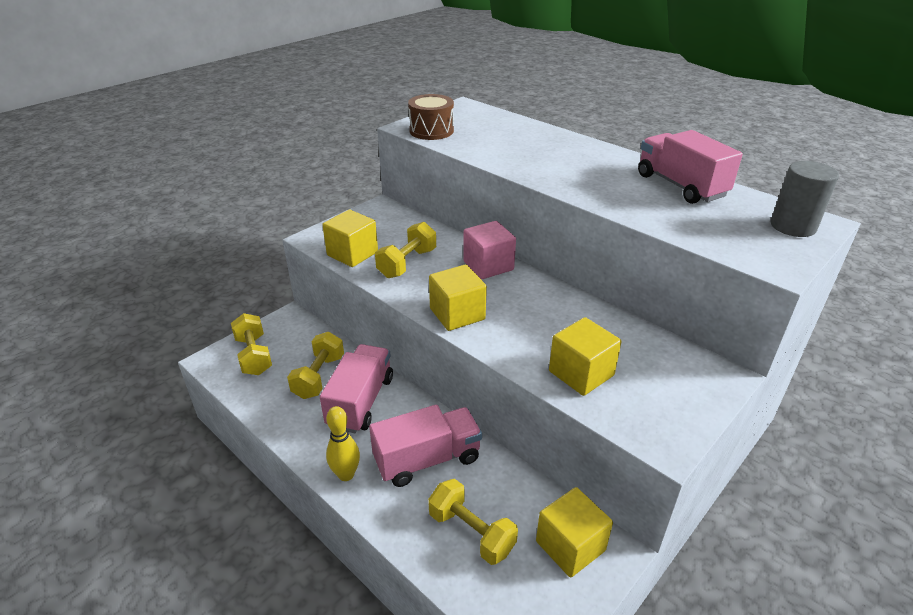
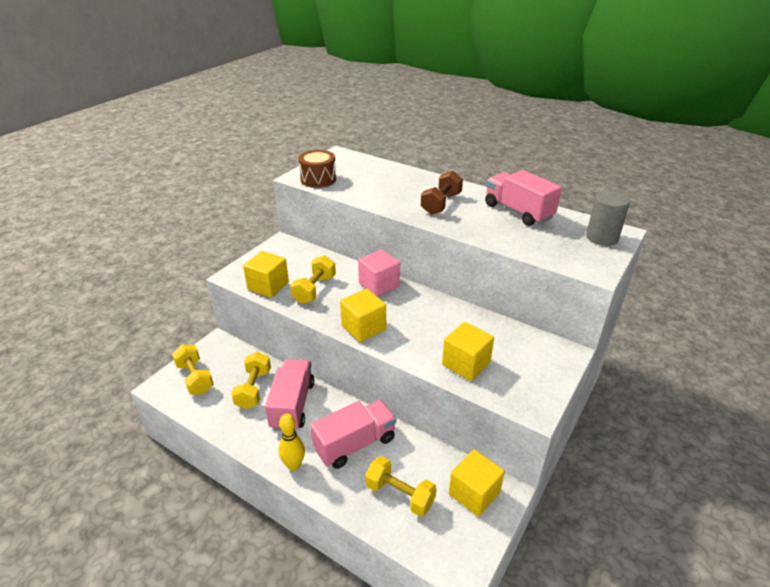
camera: 10 degrees left, 0 degrees up
none -> brown dumbbell [421,171,463,215]

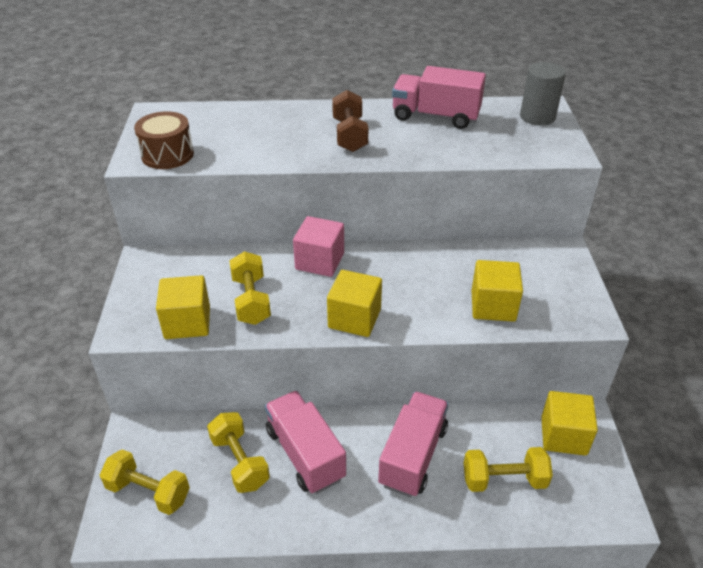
camera: 35 degrees left, 5 degrees up
yellow bowling pin [279,414,305,471] -> none

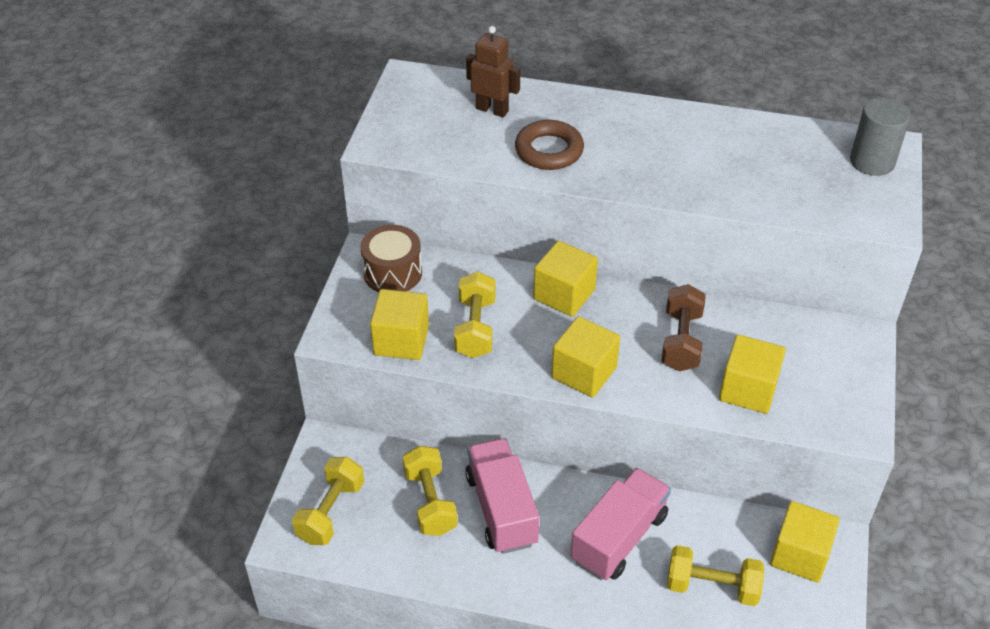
camera: 15 degrees right, 5 degrees up
yellow dumbbell [100,449,190,515] -> yellow dumbbell turned 75 degrees clockwise [292,457,364,545]
brown drum [134,111,194,169] -> brown drum moved to [360,225,422,292]
pink cube [293,216,344,277] -> yellow cube [533,241,598,317]
brown dumbbell [332,90,368,152] -> brown dumbbell moved to [661,284,706,371]
pink truck [392,66,486,129] -> none
none -> brown robot [466,26,521,117]
none -> brown ring [515,120,584,170]

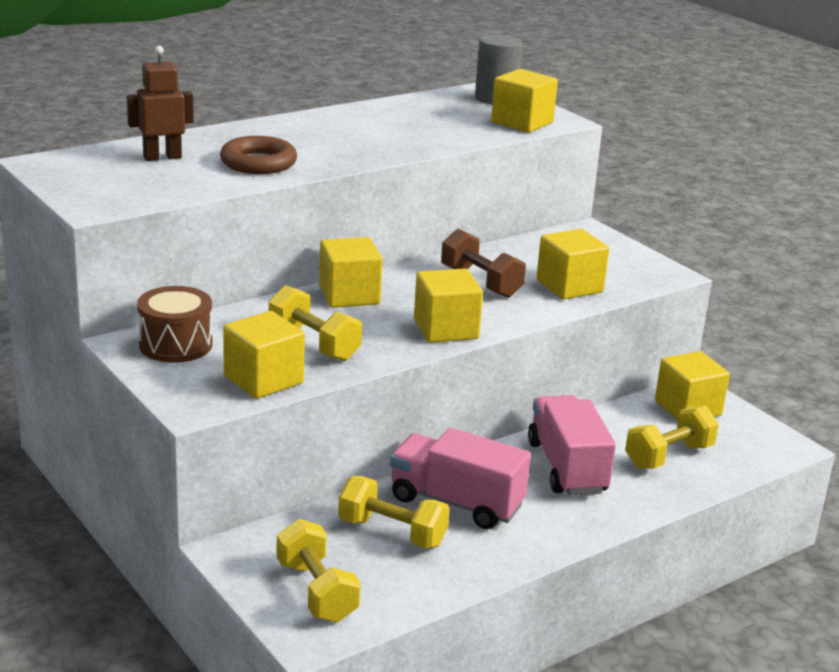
camera: 50 degrees left, 20 degrees down
none -> yellow cube [491,69,558,133]

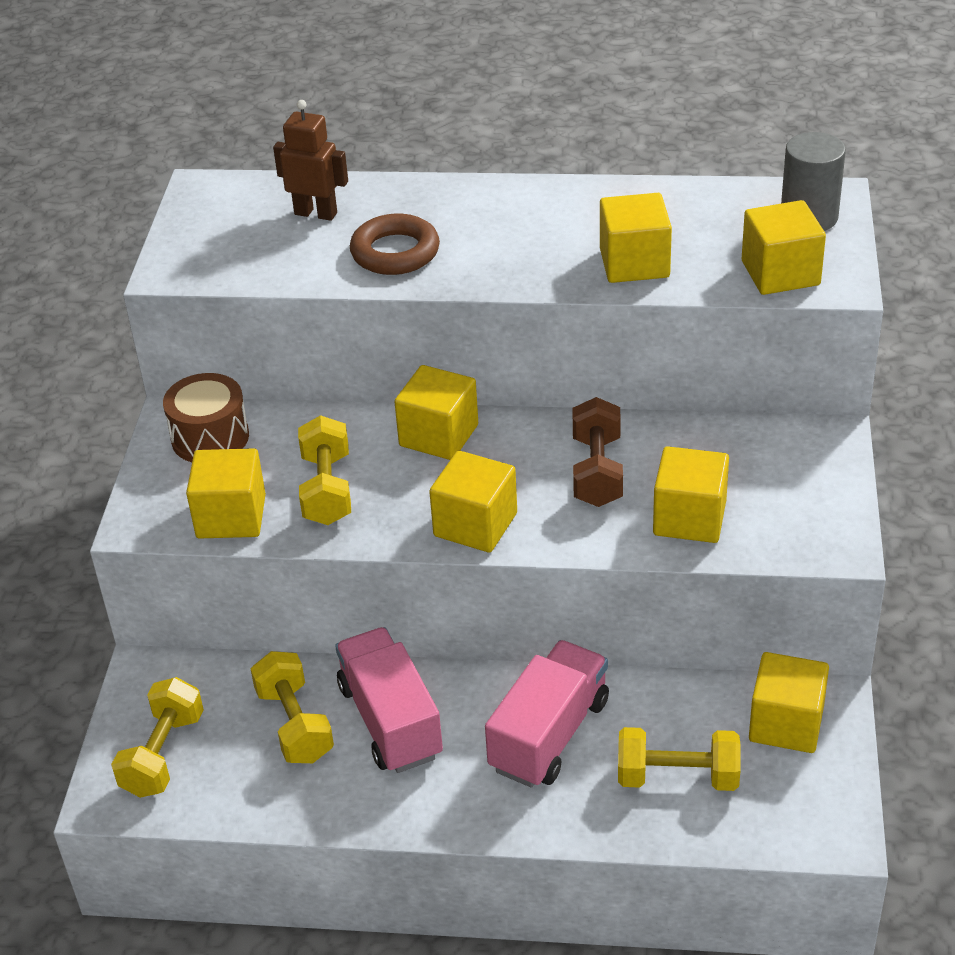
camera: 45 degrees right, 15 degrees up
none -> yellow cube [600,193,672,283]

